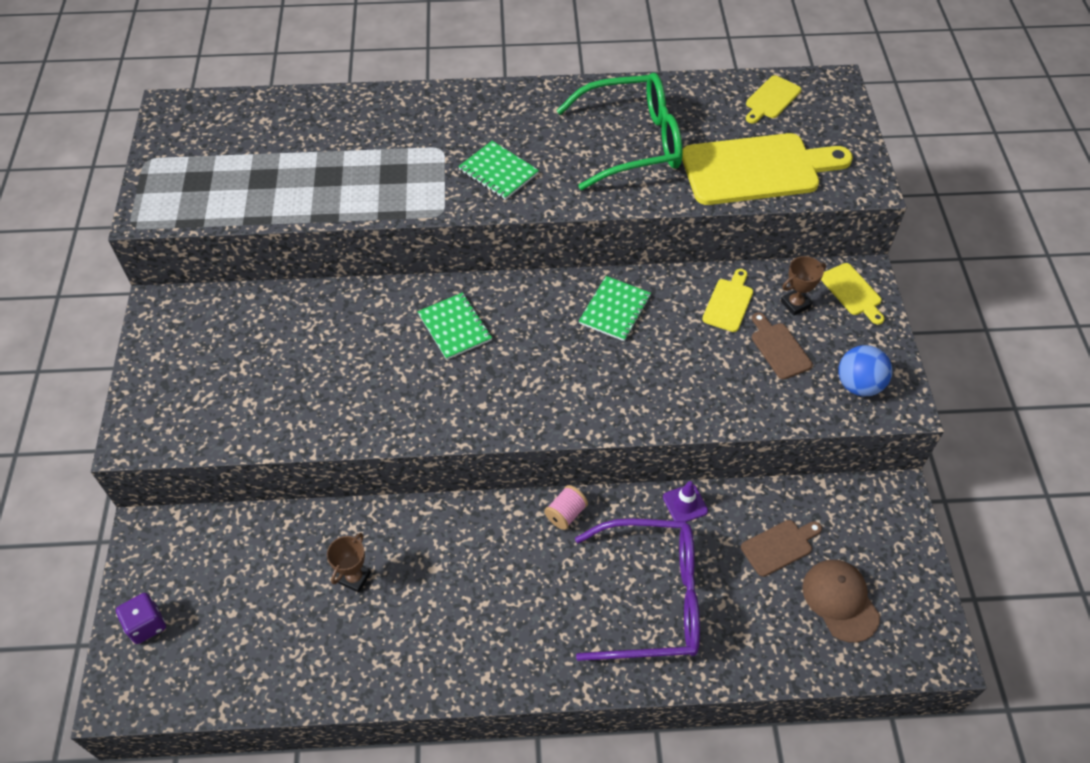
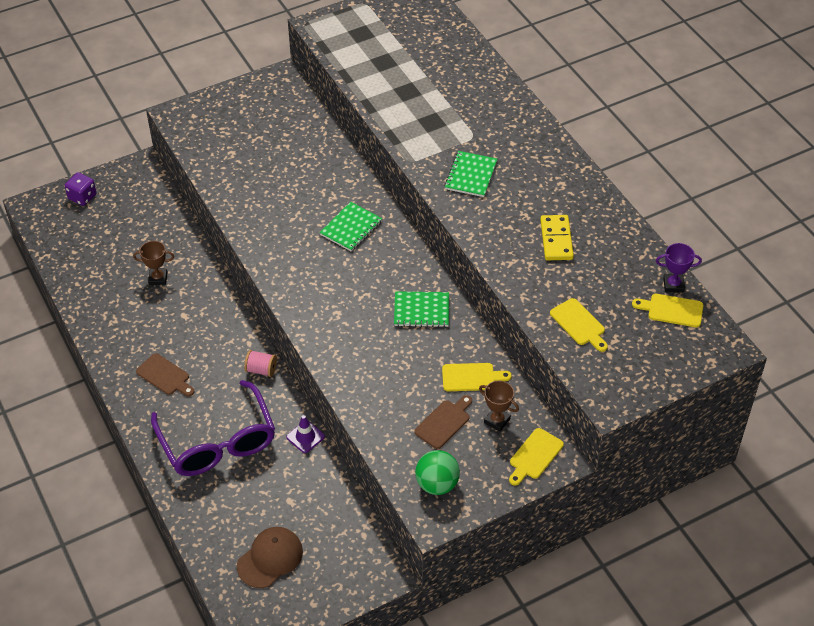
camera: 65 degrees right, 5 degrees down
green glasses [556,73,683,190] -> yellow domino [540,215,574,260]
yellow cutting board [682,133,853,205] -> yellow cutting board [550,298,608,352], size x0.47
brown cutting board [741,520,822,577] -> brown cutting board moved to [136,353,195,396]
blue ball [838,345,892,397] -> green ball [415,450,460,495]
none -> purple trophy [656,243,702,293]

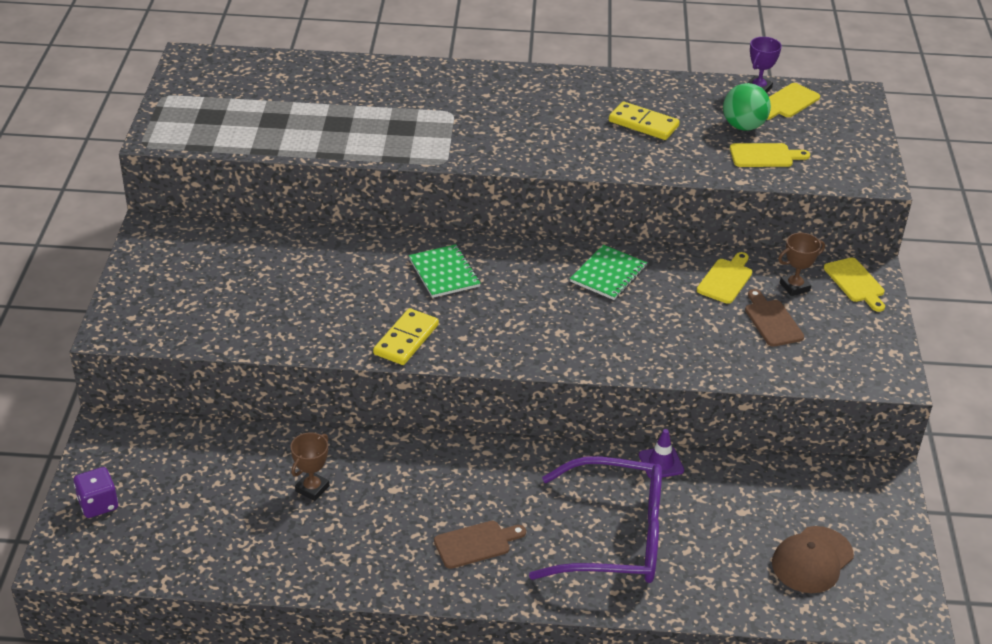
camera: 60 degrees left, 10 degrees down
brown cap [237,527,303,588] -> brown cap turned 120 degrees counterclockwise [772,526,854,593]
pink spool [244,350,277,377] -> none
green ball [415,450,460,495] -> green ball moved to [723,83,771,131]
green notebook [444,151,497,197] -> none
none -> yellow domino [373,308,439,365]

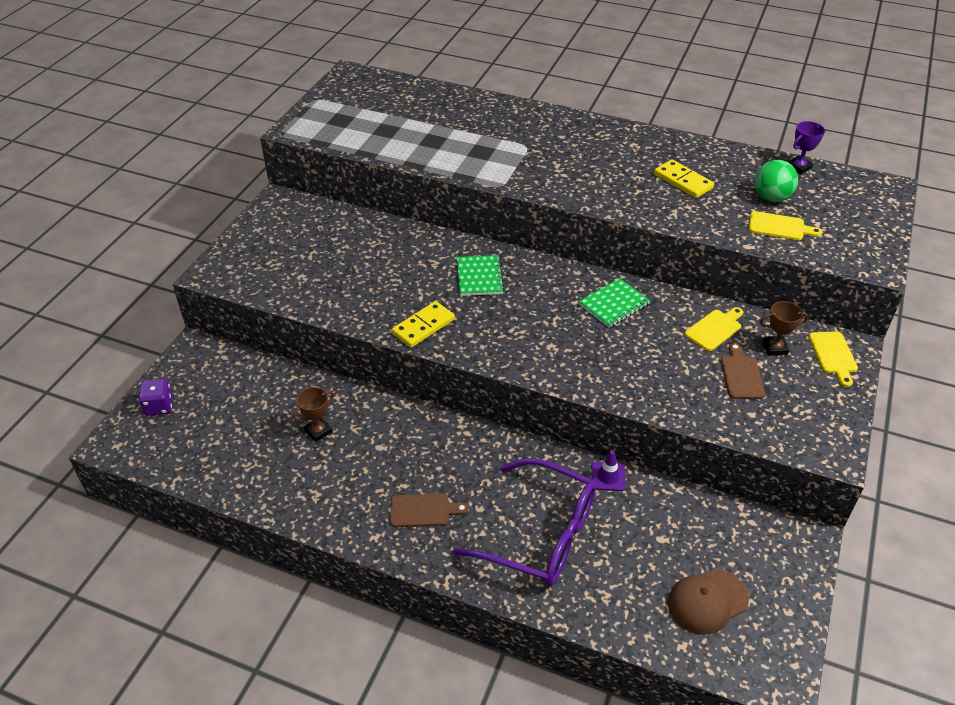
camera: 20 degrees right, 5 degrees up
yellow cutting board [767,83,820,120] -> none

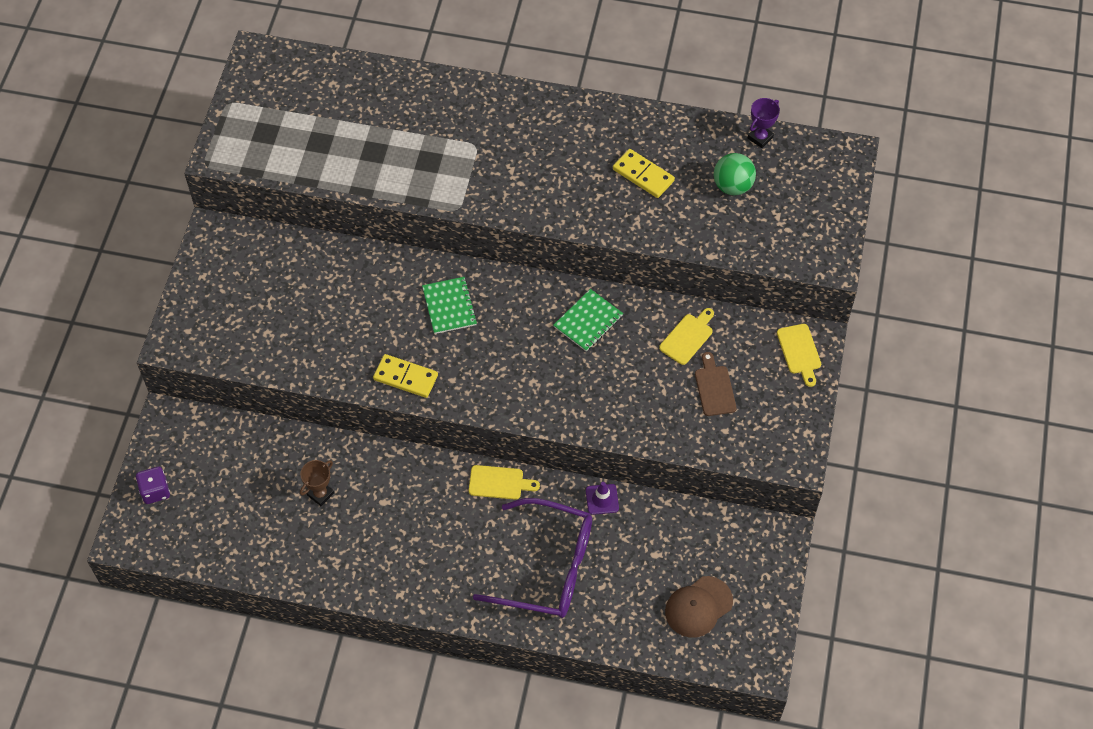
camera: 10 degrees left, 15 degrees up
brown cutting board [390,493,469,527] -> none
yellow domino [392,301,455,348] -> yellow domino turned 75 degrees clockwise [373,354,438,398]
yellow cutting board [749,211,822,240] -> yellow cutting board moved to [469,465,540,500]
brown trophy [760,301,809,356] -> none

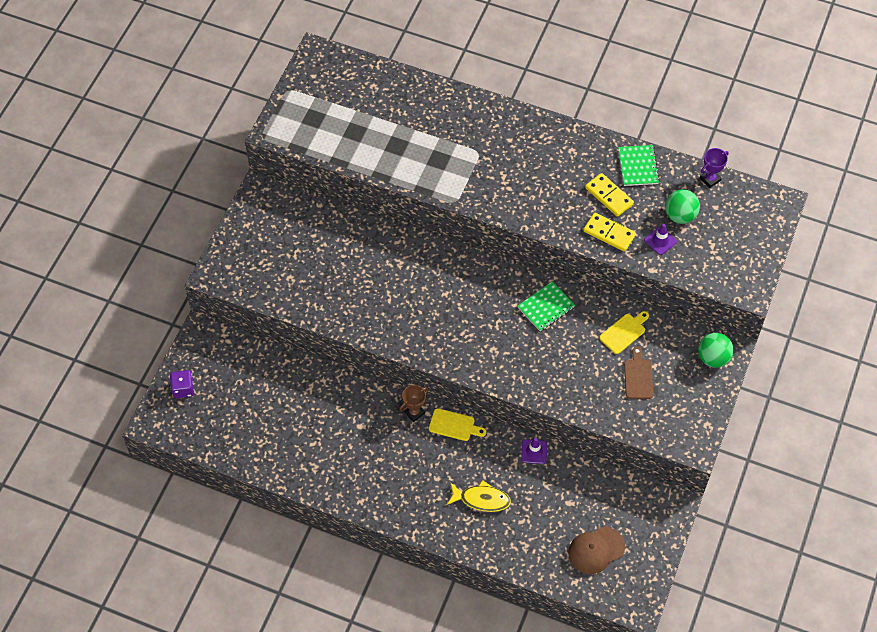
camera: 10 degrees right, 0 degrees up
brown trophy [300,460,334,506] -> brown trophy moved to [399,385,429,422]
yellow domino [373,354,438,398] -> yellow domino moved to [583,213,636,252]
green notebook [422,277,477,334] -> green notebook moved to [618,145,659,186]
purple glasses [473,498,592,618] -> yellow fish [447,480,511,512]
yellow cutting board [777,324,821,387] -> green ball [698,333,734,368]
none -> purple traffic cone [644,224,677,255]

